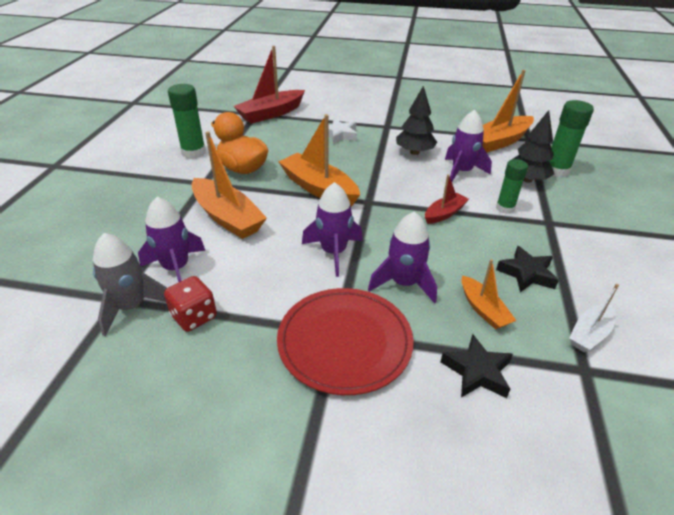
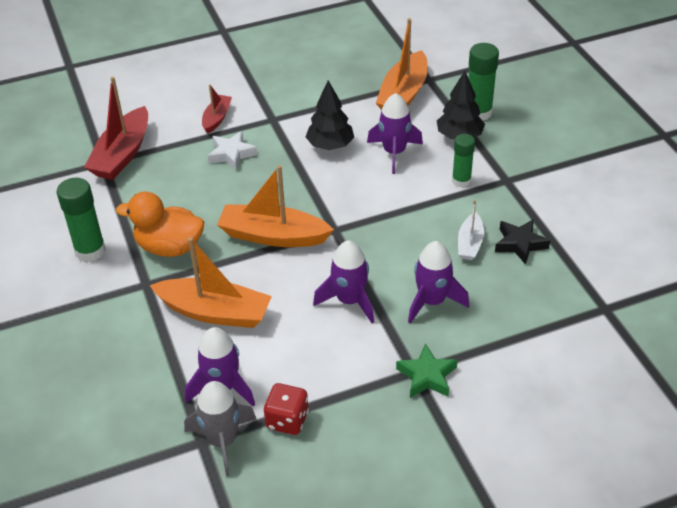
camera: 30 degrees left, 5 degrees up
red plate [277,288,414,395] -> green star [396,343,458,398]
red boat [425,174,469,224] -> red boat moved to [202,84,232,134]
black star [440,334,513,398] -> none
orange boat [462,259,517,329] -> none
white boat [569,284,619,352] -> white boat moved to [458,200,484,260]

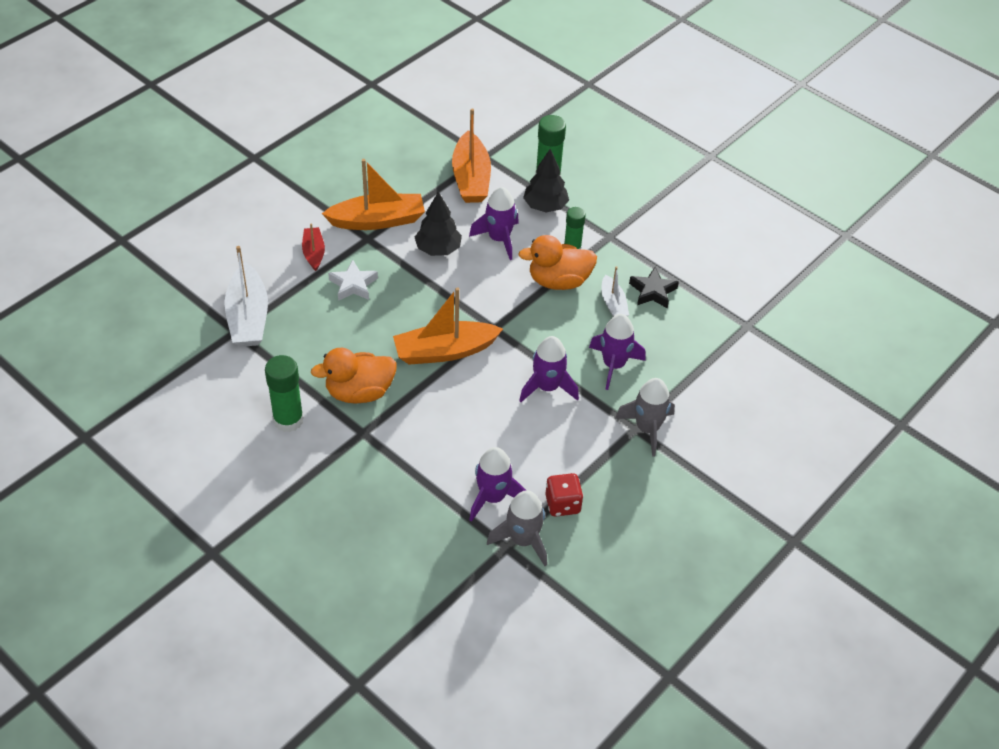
camera: 30 degrees left, 5 degrees up
red boat [84,77,148,180] -> white boat [224,246,268,347]
orange boat [149,237,272,328] -> orange boat moved to [322,159,425,230]
green star [396,343,458,398] -> grey rocket [615,378,675,457]
none -> orange duck [518,235,597,290]

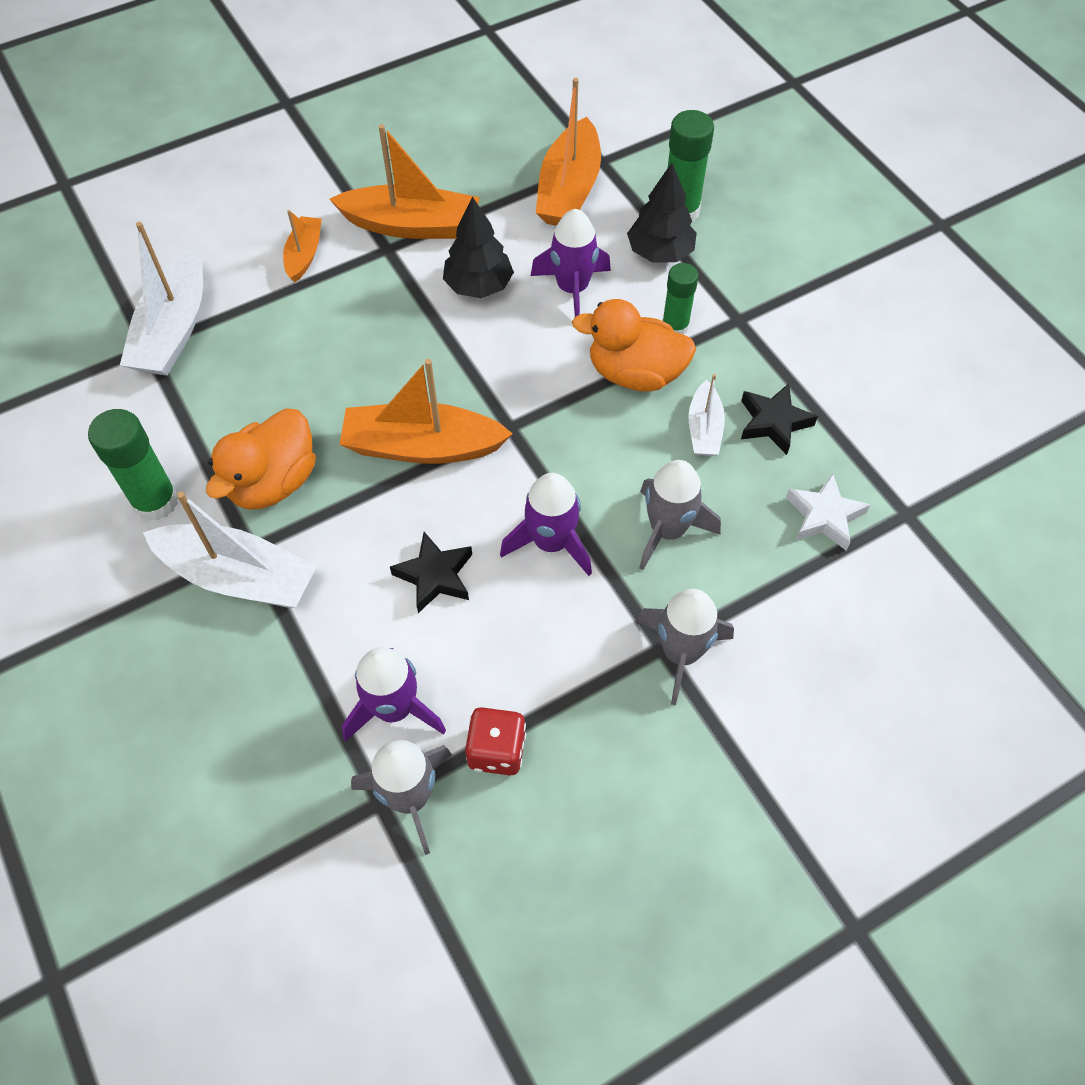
camera: 20 degrees right, 10 degrees up
red boat [302,224,325,271] -> orange boat [283,210,322,282]
orange duck [311,348,397,404] -> orange duck turned 60 degrees counterclockwise [206,408,316,510]
white star [328,260,378,301] -> white star moved to [786,473,871,550]
purple rocket [589,314,646,390] -> grey rocket [639,460,721,570]
none -> white boat [143,492,317,608]
none -> black star [390,532,472,613]

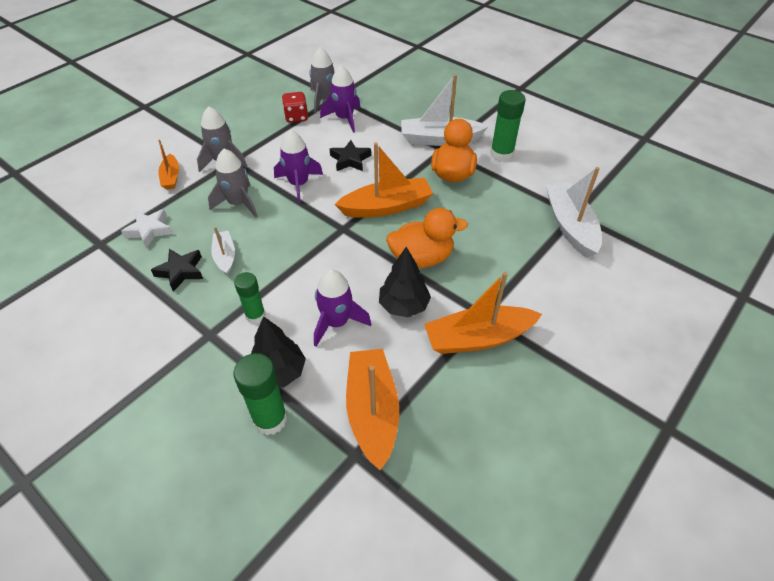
camera: 160 degrees right, 10 degrees down
orange boat [283,210,322,282] -> orange boat moved to [158,139,179,189]
orange duck [572,299,696,392] -> orange duck moved to [386,208,468,268]

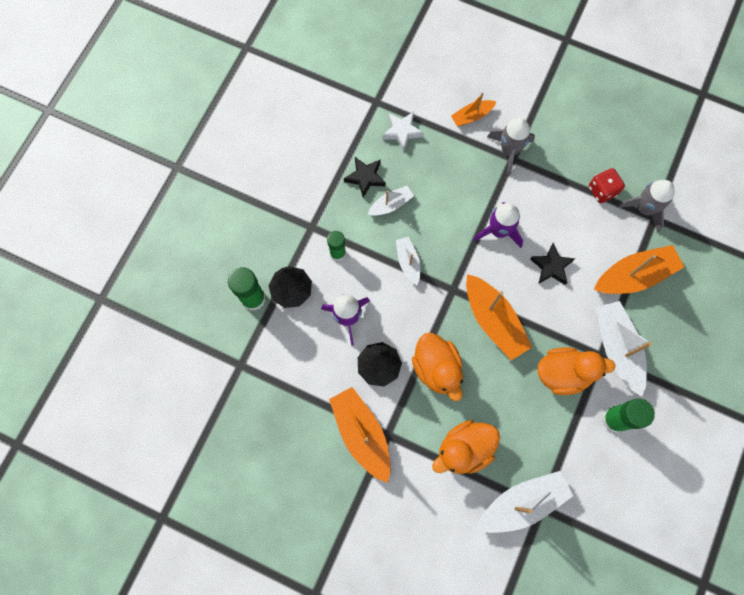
camera: 75 degrees right, 25 degrees up
grey rocket [208,149,258,218] -> none
purple rocket [320,65,361,133] -> none
orange boat [346,349,399,470] -> orange boat moved to [594,245,684,294]
none -> white boat [396,237,420,285]
none -> orange duck [432,420,500,474]

